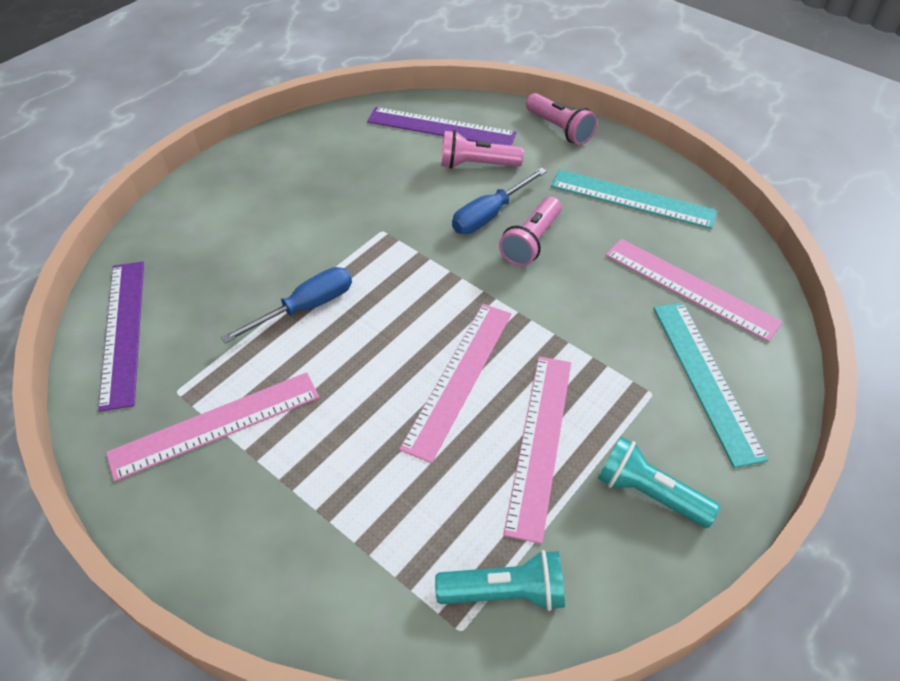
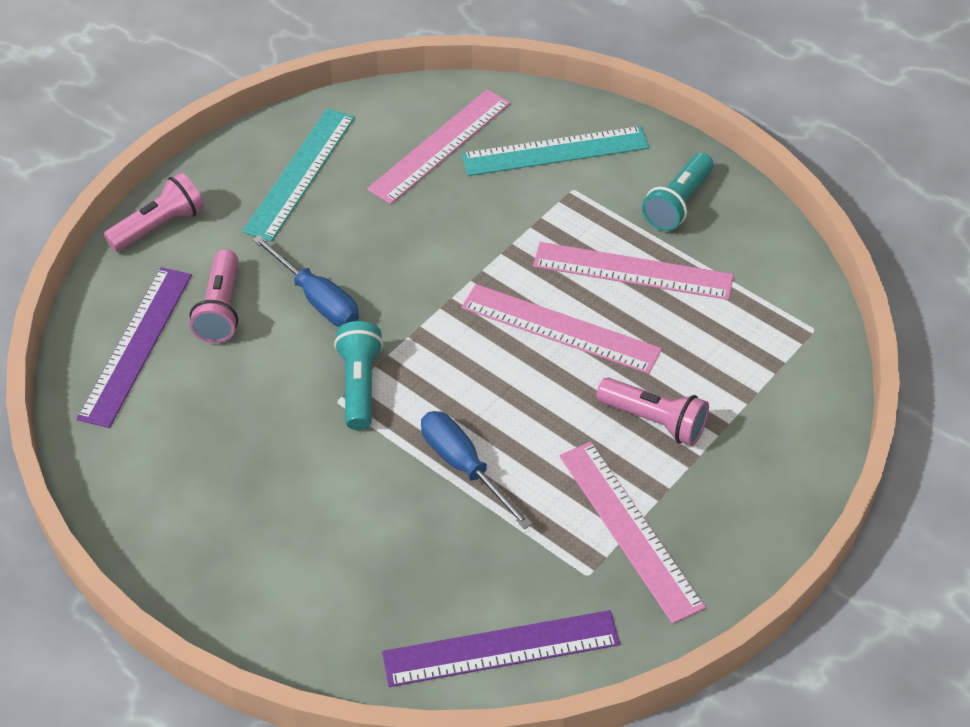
camera: 90 degrees left, 0 degrees up
turquoise flashlight [435,550,565,611] -> turquoise flashlight moved to [334,321,383,430]
pink flashlight [499,197,561,267] -> pink flashlight moved to [596,378,709,446]

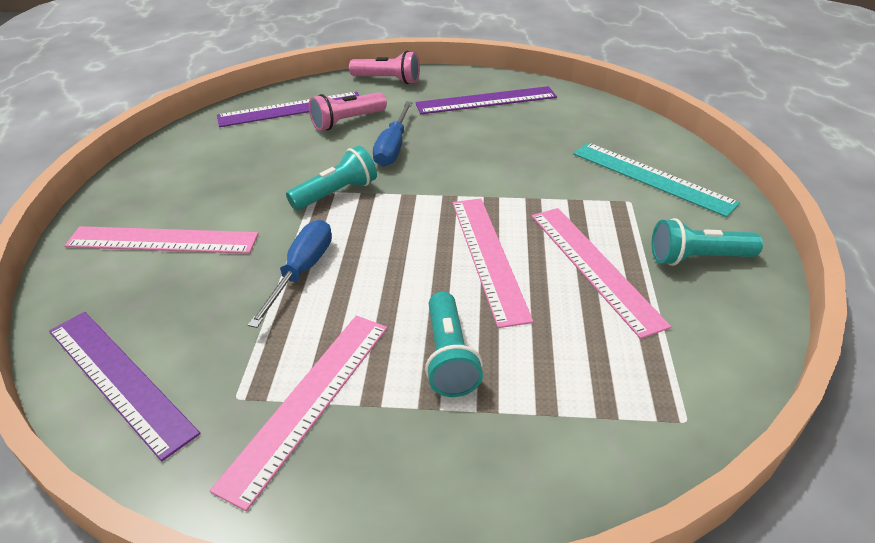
camera: 55 degrees right, 10 degrees down
turquoise ruler [242,109,355,242] -> purple ruler [415,86,557,114]
pink ruler [367,89,511,204] -> pink ruler moved to [65,226,259,254]
pink flashlight [596,378,709,446] -> turquoise flashlight [425,292,483,397]

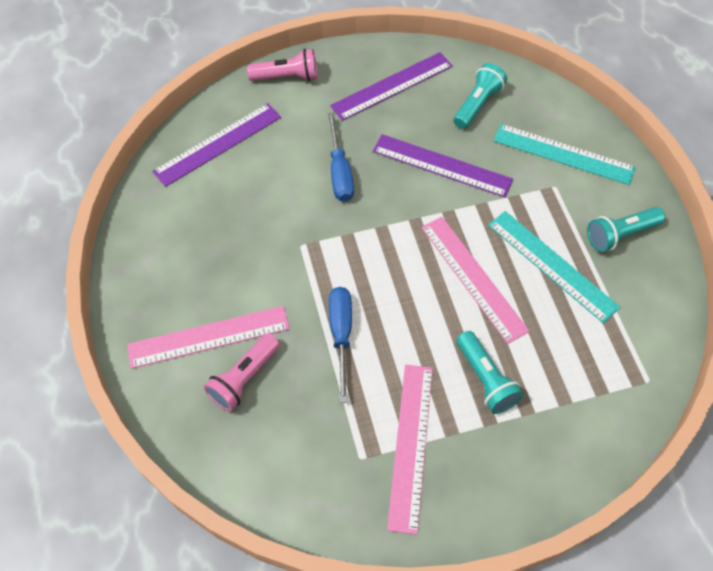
camera: 20 degrees left, 20 degrees up
purple ruler [49,312,201,461] -> purple ruler moved to [373,134,513,198]
turquoise flashlight [286,146,377,210] -> turquoise flashlight moved to [453,63,507,129]
pink flashlight [309,92,387,131] -> pink flashlight moved to [204,333,280,411]
pink ruler [532,208,671,339] -> turquoise ruler [488,211,621,324]

